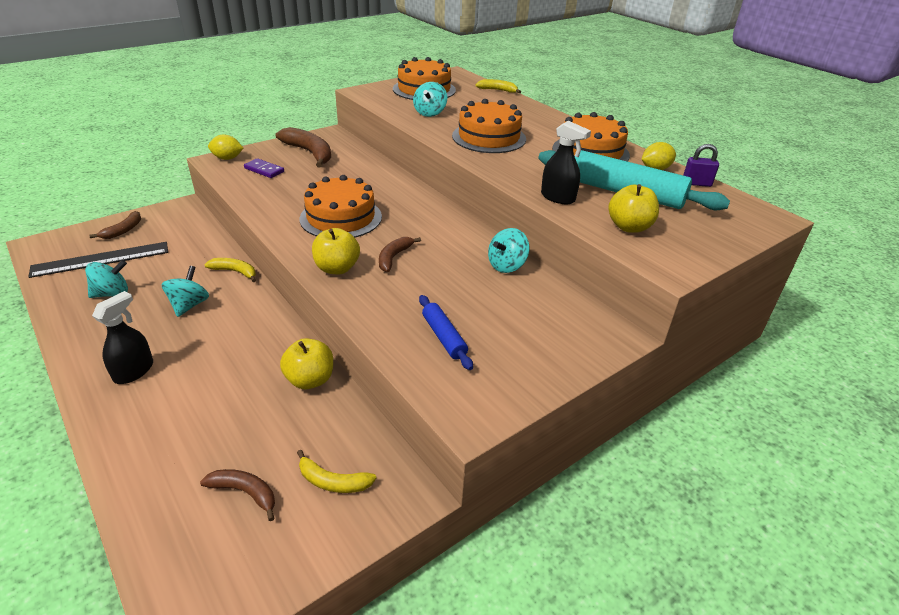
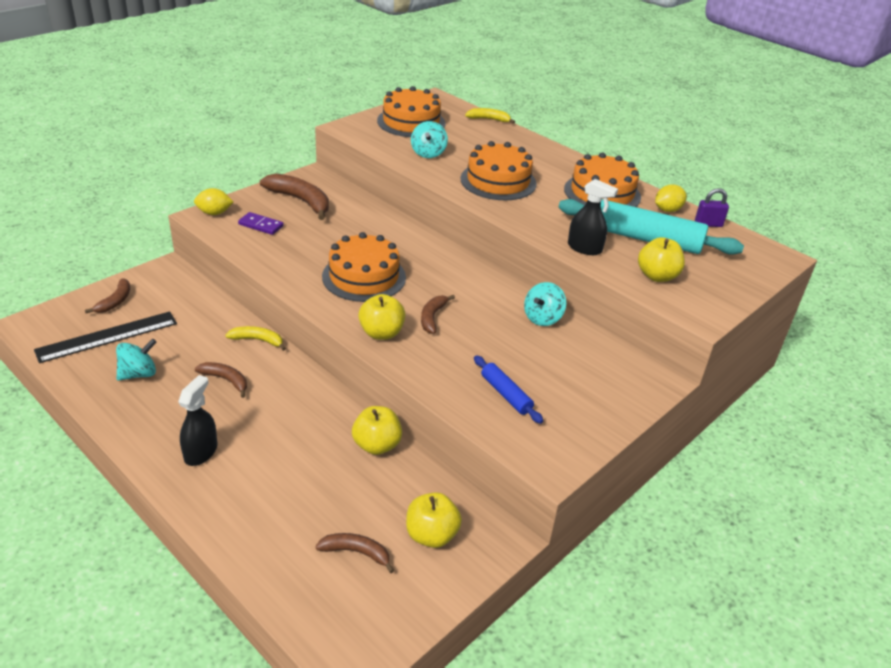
camera: 10 degrees left, 0 degrees up
turquoise spinning top [162,266,209,317] -> brown banana [195,362,247,398]
yellow banana [297,450,377,493] -> yellow apple [406,492,462,548]

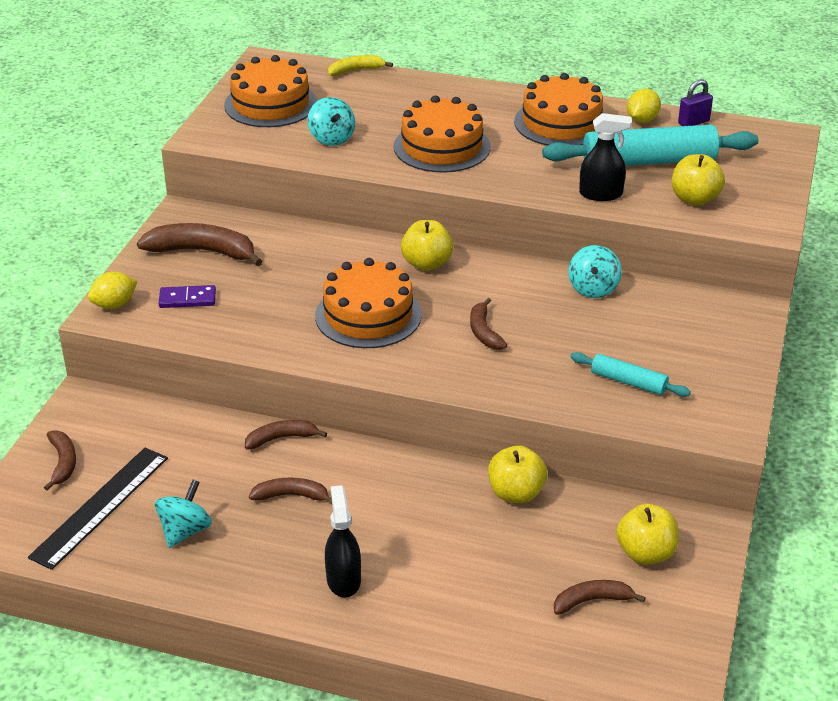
camera: 25 degrees left, 0 degrees up
yellow banana [225,326,286,351] -> brown banana [245,420,327,450]
yellow apple [358,294,406,340] -> yellow apple moved to [401,220,453,271]
blue rolling pin [474,355,543,424] -> turquoise rolling pin [570,352,691,397]

